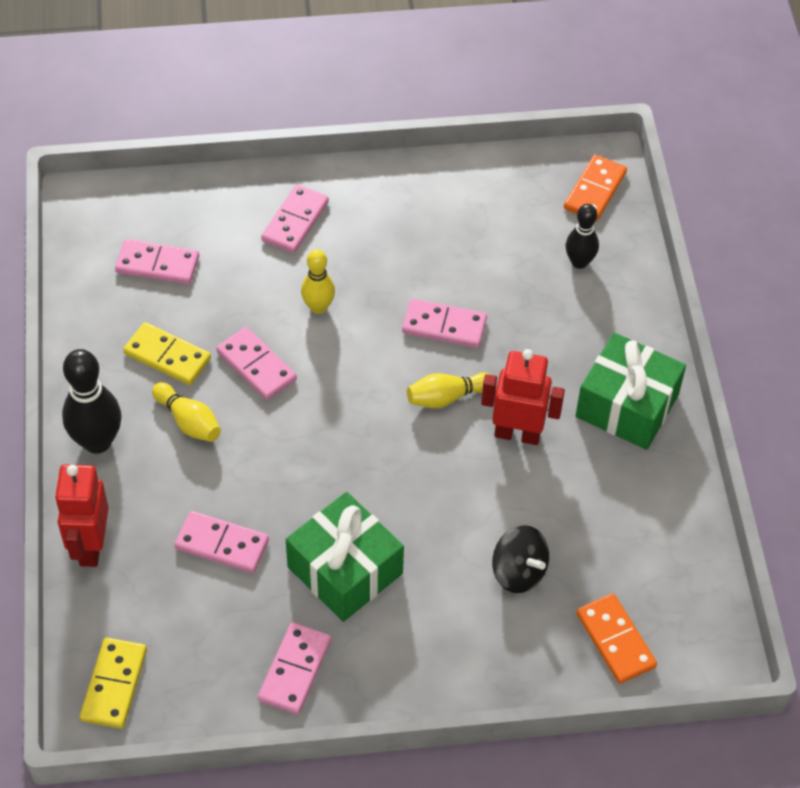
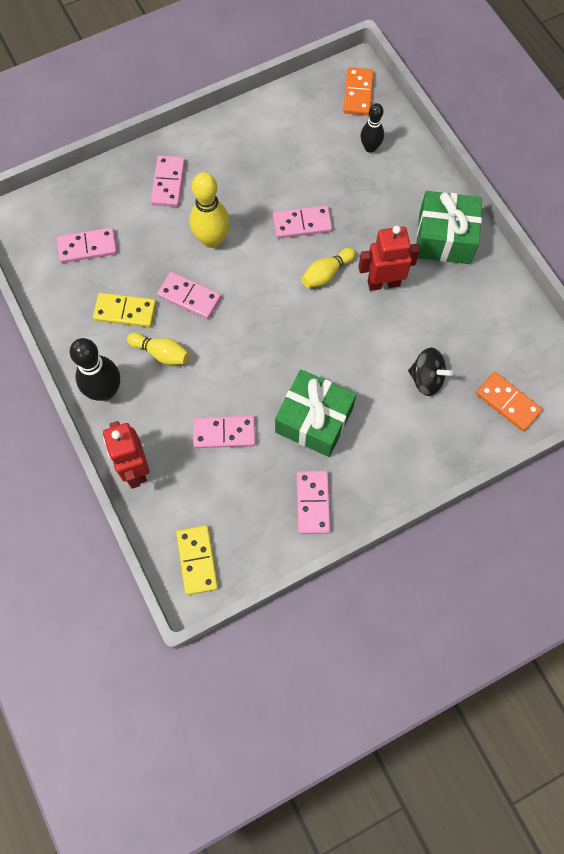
camera: 20 degrees left, 15 degrees up
yellow bowling pin [301,249,335,314] -> yellow bowling pin [189,172,230,248], size x1.61

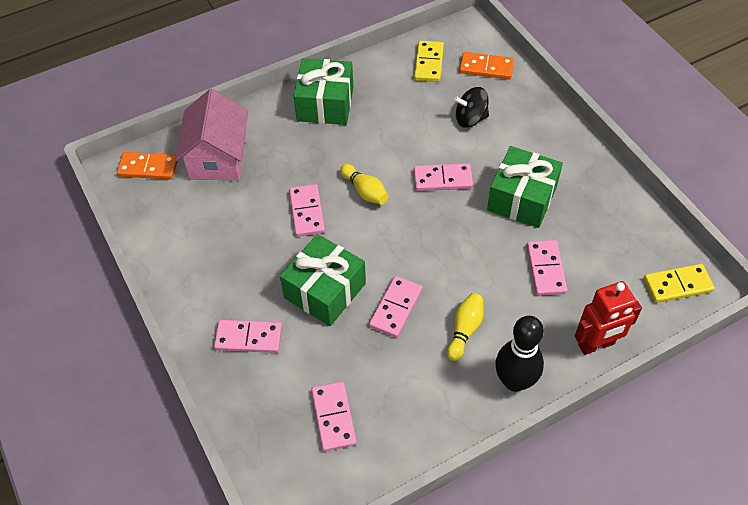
camera: 90 degrees left, 15 degrees down
yellow domino [93,293,156,327] -> yellow domino moved to [414,41,444,82]
yellow bowling pin [189,172,230,248] -> green gift [280,234,366,326]
pink domino [296,470,330,534] -> pink domino moved to [414,163,473,191]
red robot [358,226,420,291] -> none
black bowling pin [360,103,384,153] -> pink house [175,89,248,180]
black spinning top [408,348,453,396] -> black spinning top turned 120 degrees counterclockwise [454,87,489,128]
orange domino [476,372,542,431] -> orange domino turned 60 degrees clockwise [459,52,514,79]

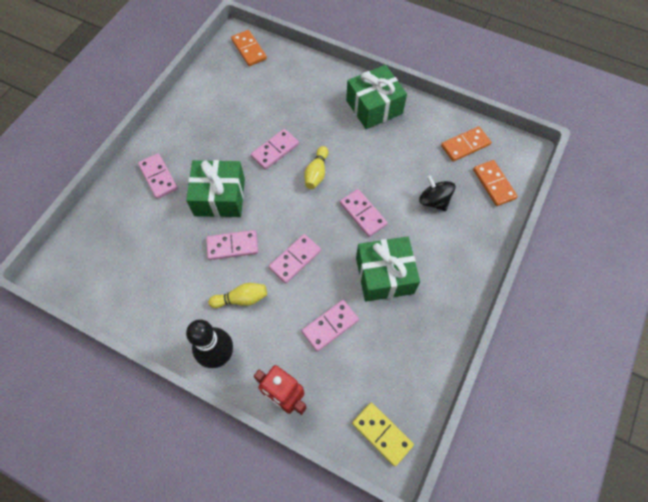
camera: 55 degrees right, 10 degrees up
pink house [175,89,248,180] -> none
pink domino [311,381,357,451] -> pink domino moved to [269,234,321,284]
yellow domino [414,41,444,82] -> orange domino [441,126,491,162]

